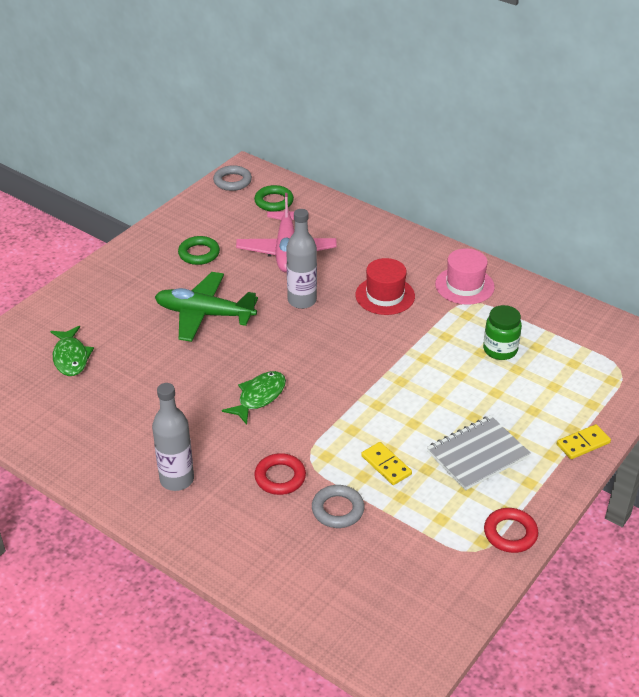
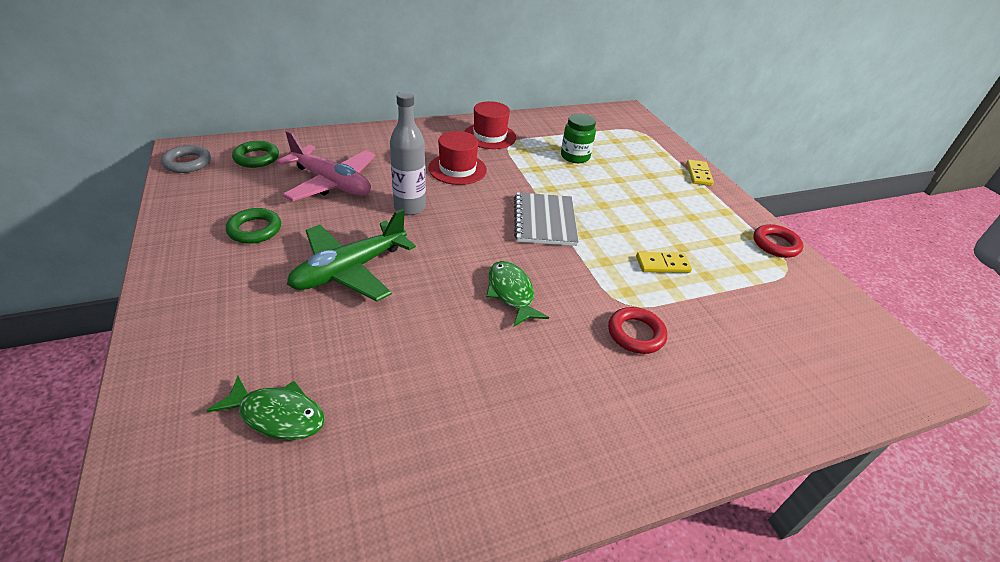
camera: 60 degrees left, 0 degrees up
grey bottle [152,383,194,491] -> none
grey ring [312,485,365,528] -> none
grey notebook [427,415,531,490] -> grey notebook moved to [514,192,579,246]
pink hat [435,248,495,305] -> red hat [464,101,516,149]

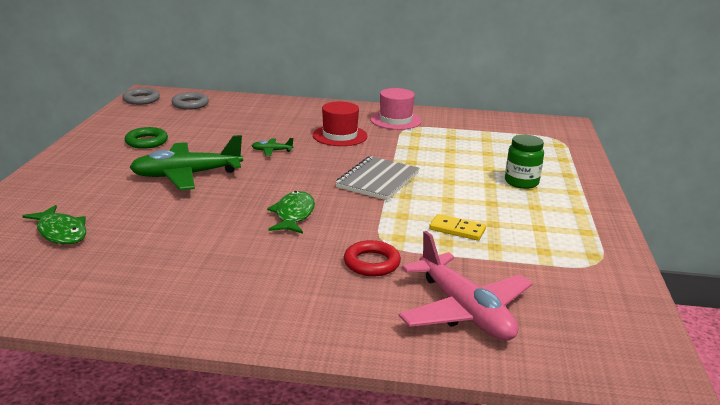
camera: 30 degrees right, 15 degrees down
green ring [232,141,279,168] -> grey ring [171,92,209,110]
pink plane [276,130,375,201] -> pink plane moved to [398,231,533,340]
grey bottle [390,92,426,215] -> green plane [251,138,294,156]
red hat [464,101,516,149] -> pink hat [370,88,422,130]
green jar [561,113,596,163] -> green jar moved to [505,135,544,189]
yellow domino [687,160,714,186] -> none
red ring [753,224,803,258] -> none

